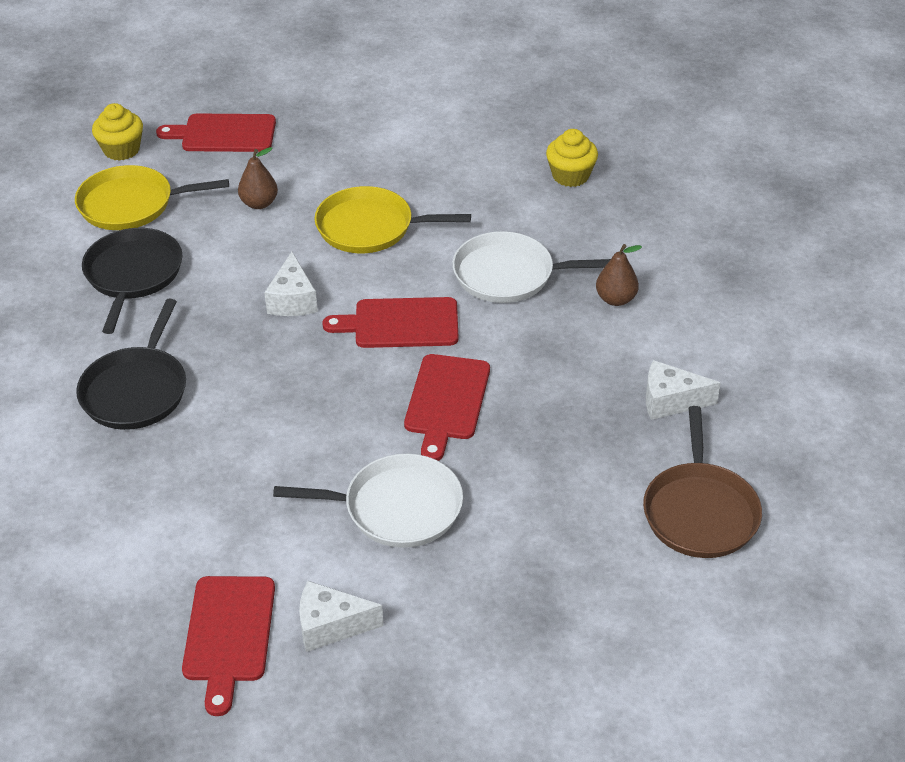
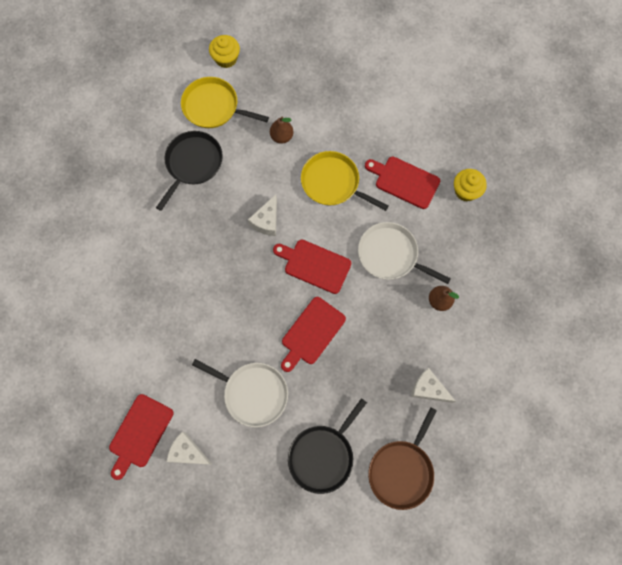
camera: 25 degrees right, 30 degrees up
black pan [76,299,186,430] -> black pan moved to [288,398,367,494]
red cutting board [156,114,276,152] -> red cutting board moved to [365,157,440,209]

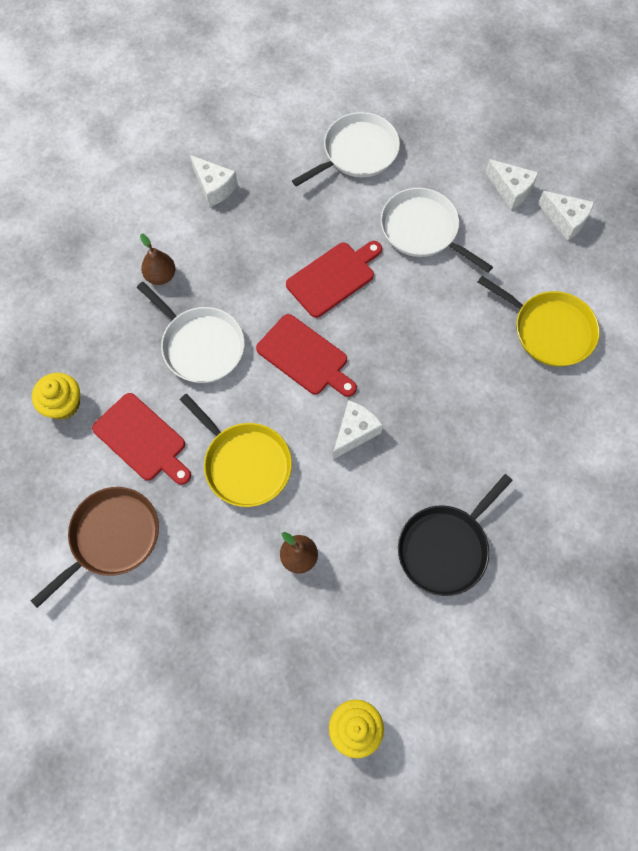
camera: 165 degrees left, 5 degrees down
red cutting board [109,394,173,480] -> white cheese [538,191,594,241]
yellow pan [181,77,269,128] -> yellow pan moved to [478,276,600,366]
black pan [288,398,367,494] -> white pan [292,112,400,187]
brown pan [368,407,437,510] -> brown pan moved to [31,487,159,608]

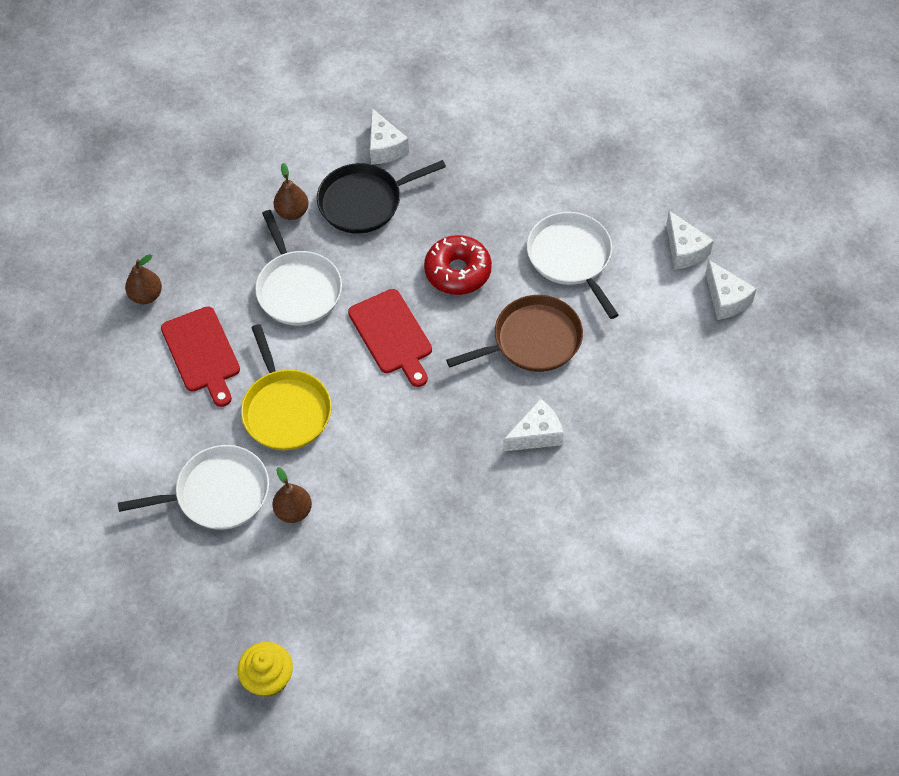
camera: 25 degrees right, 10 degrees down
brown pan [31,487,159,608] -> brown pan moved to [446,295,583,372]
yellow cupcake [32,373,80,420] -> brown pear [125,254,162,304]
red cutting board [286,241,382,318] -> red donut [424,235,492,295]
white pan [292,112,400,187] -> white pan moved to [118,445,269,529]
white cheese [333,400,383,459] -> white cheese moved to [503,398,564,452]
black pan [398,474,513,596] -> black pan moved to [317,160,446,234]
yellow pan [478,276,600,366] -> none

